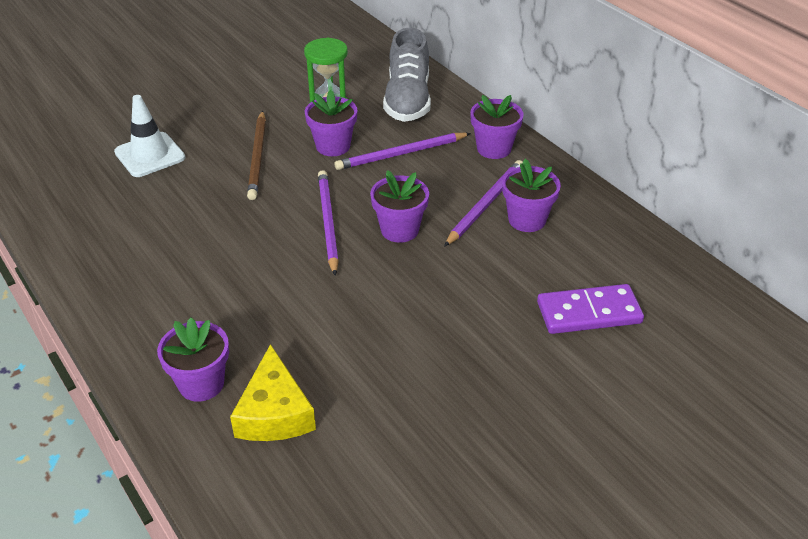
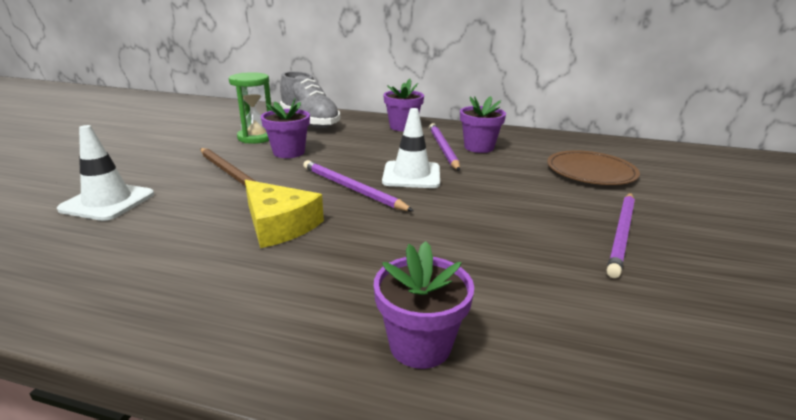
camera: 40 degrees left, 15 degrees down
yellow cheese [230,344,316,441] -> yellow cheese moved to [245,180,324,248]
purple pencil [334,133,471,170] -> purple pencil moved to [607,193,635,278]
purple flower pot [370,170,429,243] -> white traffic cone [382,108,440,188]
purple domino [537,284,644,334] -> brown plate [547,150,640,185]

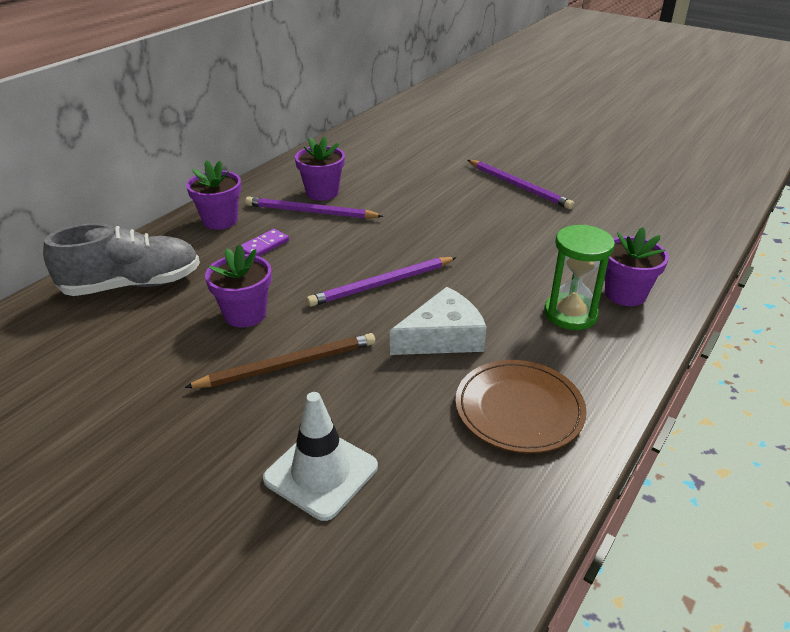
camera: 70 degrees left, 10 degrees up
green hourglass [229,72,272,144] -> green hourglass moved to [544,225,615,330]
yellow cheese [245,180,324,248] -> white cheese [390,287,486,355]
white traffic cone [382,108,440,188] -> none
brown plate [547,150,640,185] -> brown plate moved to [455,360,587,453]
none -> purple domino [241,229,289,256]

